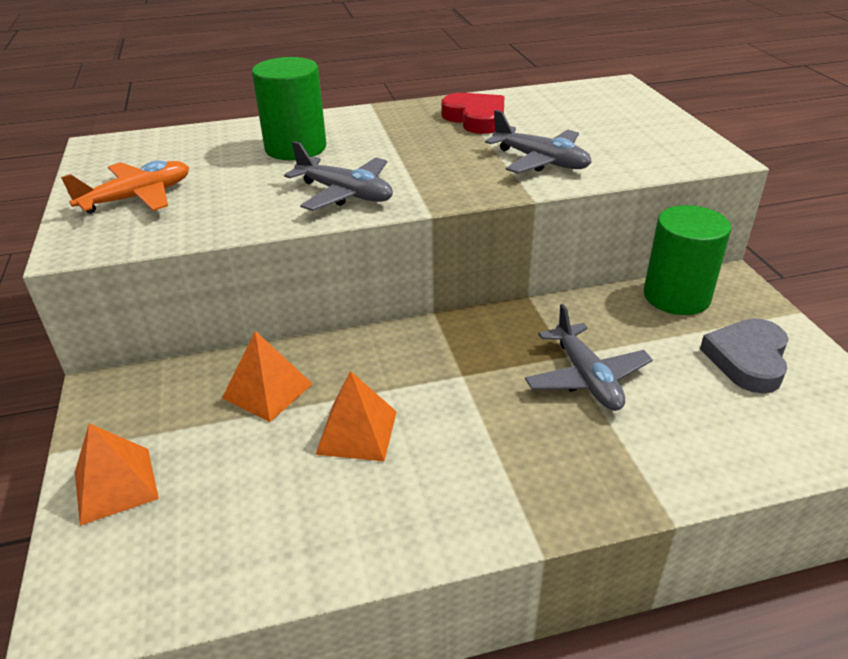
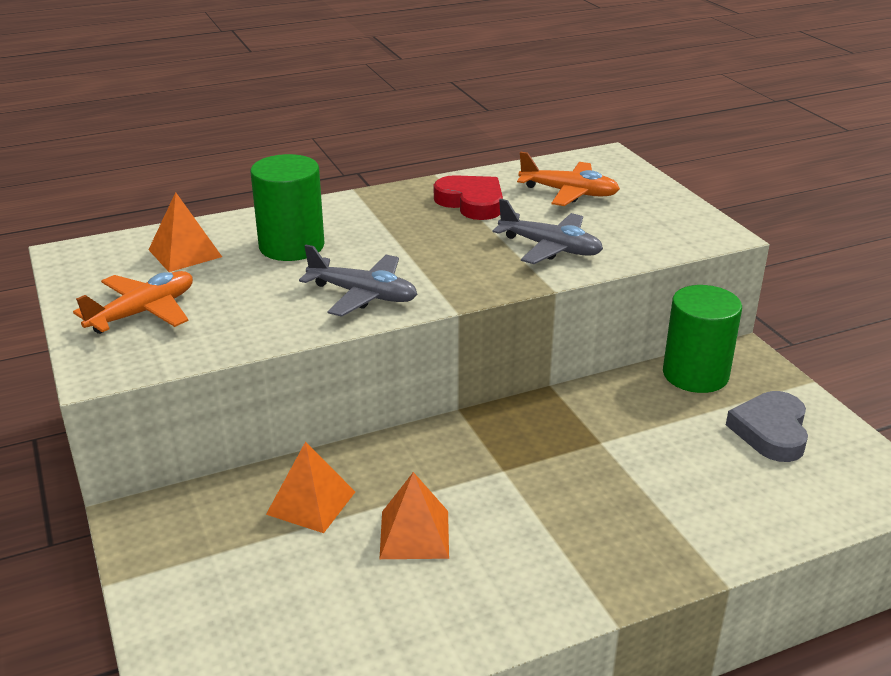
camera: 10 degrees left, 5 degrees down
orange pyramid [75,423,159,526] -> orange pyramid moved to [148,192,222,272]
grey plane [525,304,653,411] -> none
none -> orange plane [517,152,620,206]

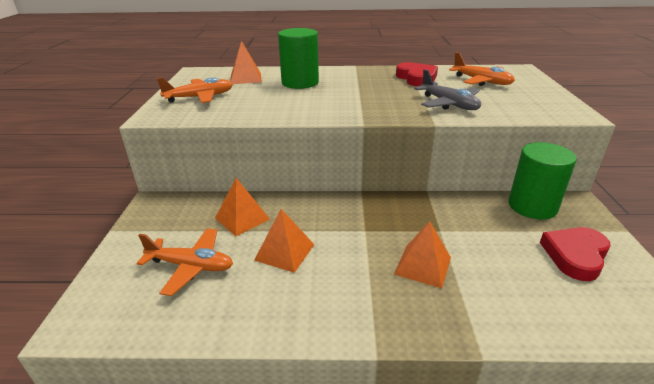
camera: 25 degrees right, 0 degrees up
grey plane [299,244,417,317] -> none
grey heart [726,391,808,462] -> red heart [540,227,611,281]
none -> orange plane [137,228,233,296]
none -> orange pyramid [394,221,451,288]

